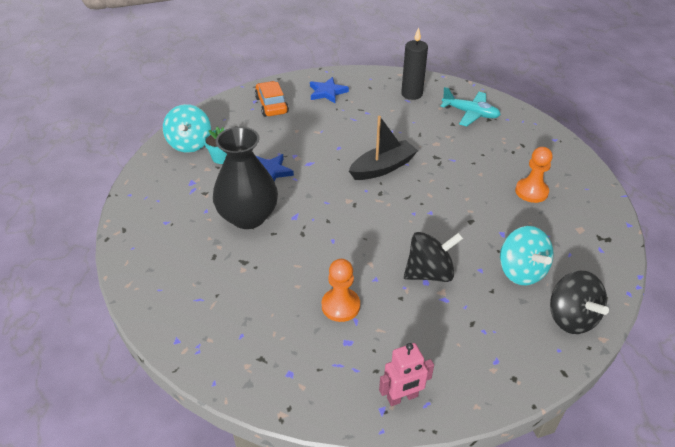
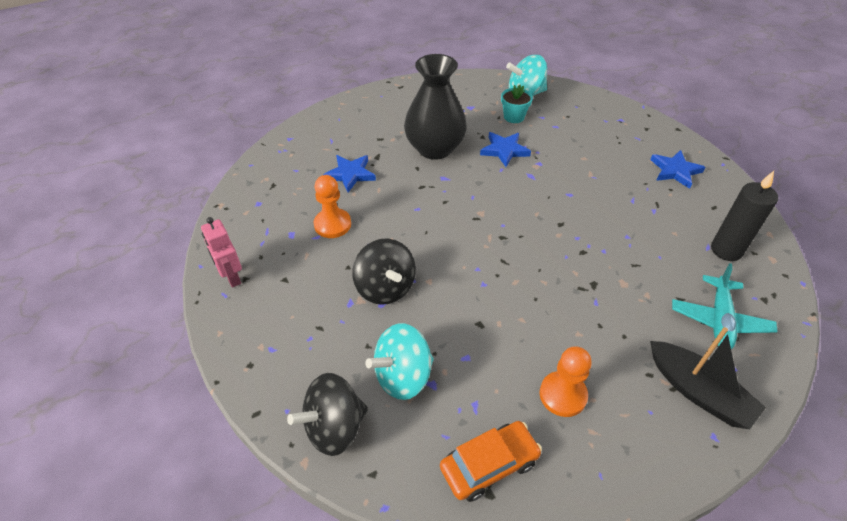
camera: 80 degrees right, 5 degrees up
orange car [255,81,289,117] -> orange car moved to [440,421,542,502]
black boat [349,116,418,180] -> black boat moved to [650,327,766,429]
none -> blue star [323,155,376,192]

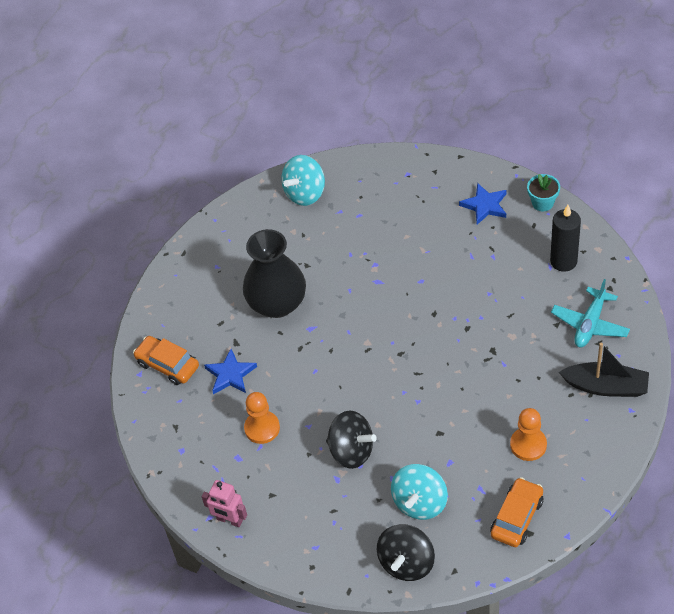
camera: 30 degrees left, 5 degrees up
blue star [480,132,531,167] -> none
turquoise flower pot [501,85,533,123] -> turquoise flower pot moved to [527,174,560,211]
turquoise plane [672,263,778,349] -> turquoise plane turned 45 degrees clockwise [551,279,630,347]
none -> orange car [133,336,199,385]

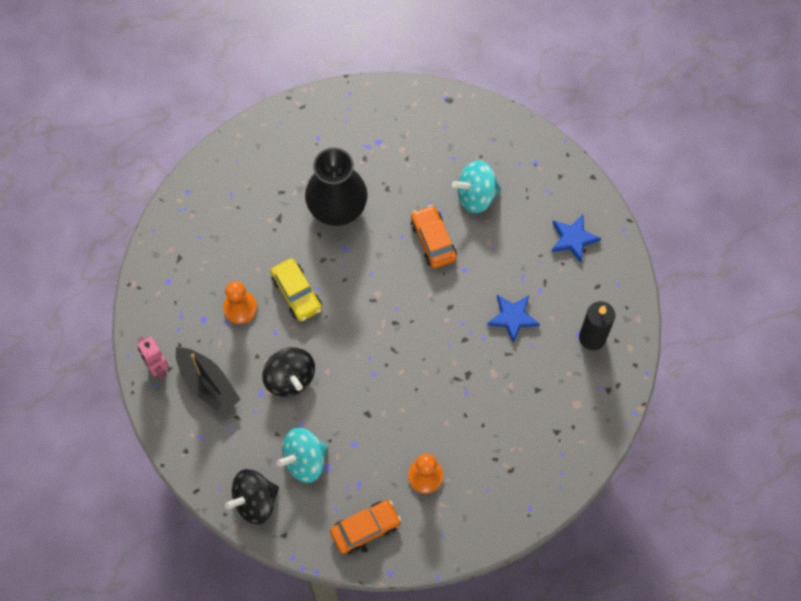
camera: 30 degrees right, 15 degrees up
orange car [133,336,199,385] -> orange car moved to [411,205,457,268]
blue star [204,349,257,394] -> blue star moved to [487,295,540,344]
turquoise spinning top [281,155,325,206] -> turquoise spinning top moved to [452,160,501,213]
turquoise flower pot [527,174,560,211] -> none
turquoise plane [551,279,630,347] -> none
black boat [559,343,649,397] -> black boat moved to [176,347,241,415]
none -> yellow car [271,258,322,322]

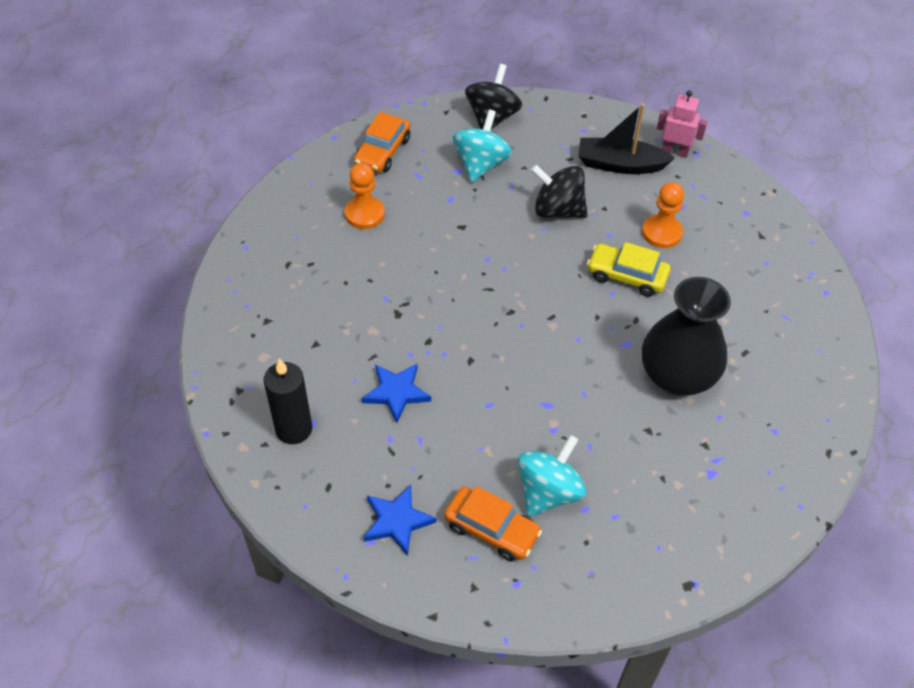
camera: 140 degrees right, 15 degrees down
orange car [411,205,457,268] -> orange car moved to [444,486,542,562]

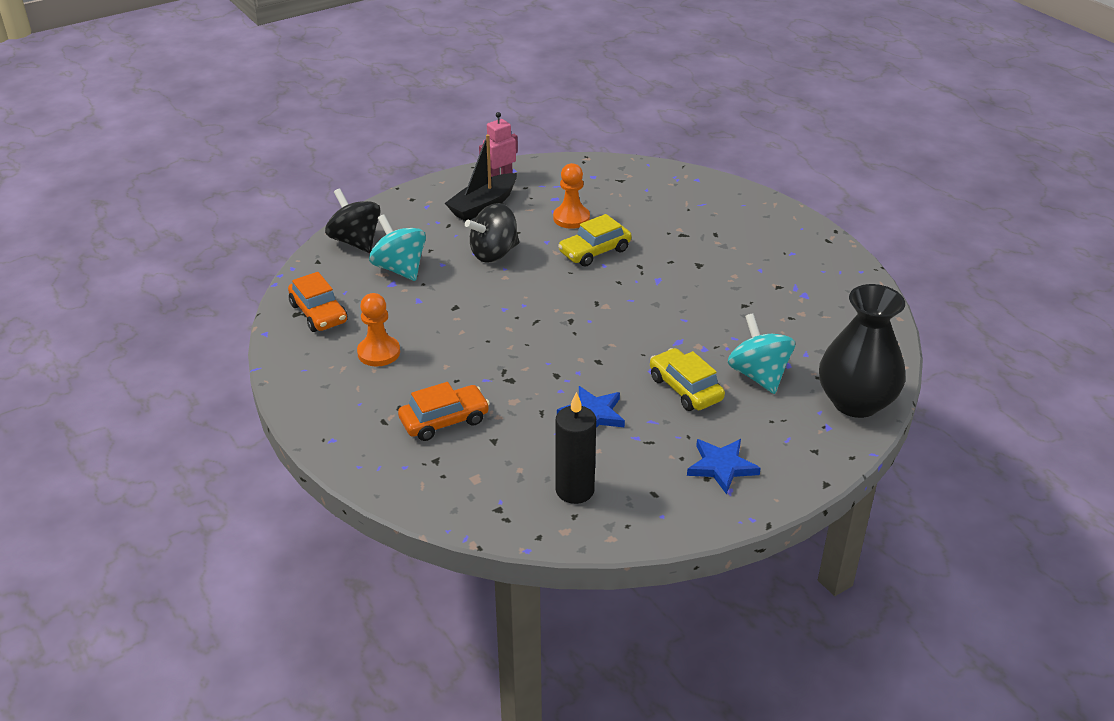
camera: 55 degrees left, 15 degrees down
orange car [444,486,542,562] -> orange car moved to [398,382,490,441]
black vase [642,277,731,396] -> black vase moved to [819,284,905,418]
none -> yellow car [650,348,725,411]

